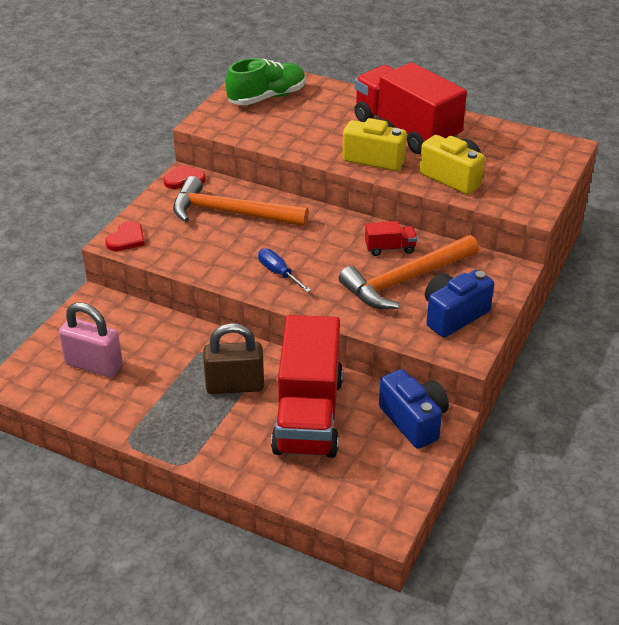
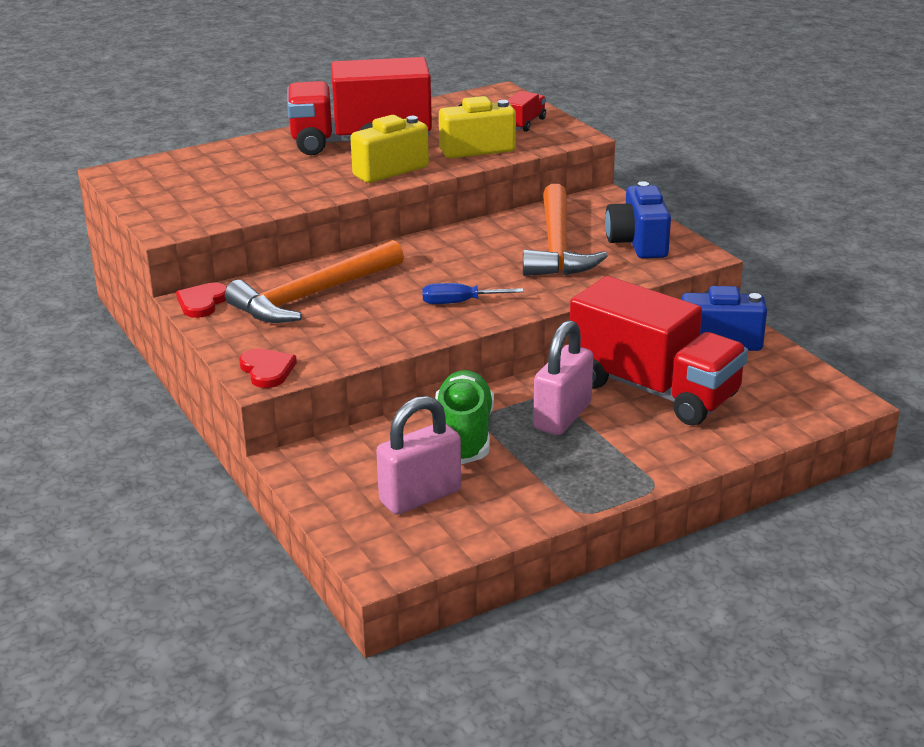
camera: 55 degrees left, 10 degrees down
brown padlock [203,323,264,394] -> pink padlock [533,320,593,435]
green shoe [225,58,306,105] -> green shoe moved to [435,370,494,464]
red truck [365,221,417,256] -> red truck moved to [507,91,546,132]

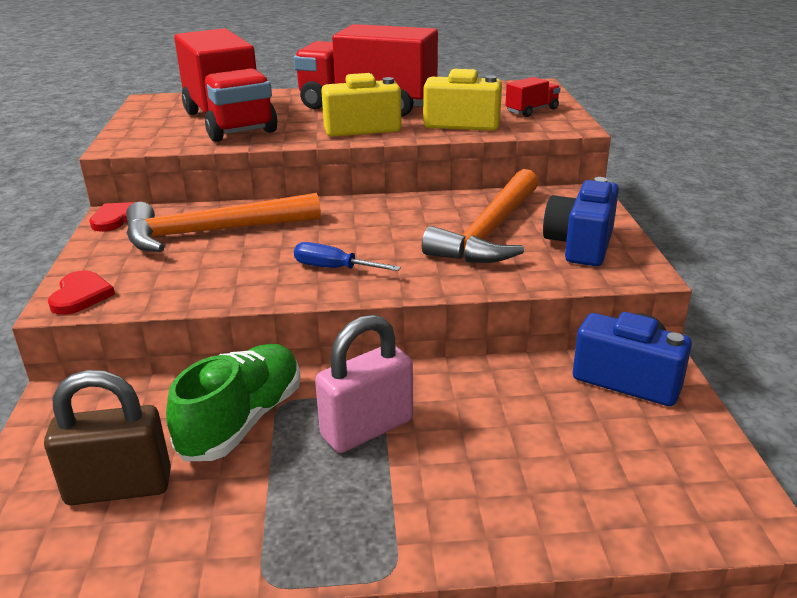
camera: 25 degrees right, 0 degrees up
pink padlock [376,396,461,515] -> brown padlock [44,370,171,505]
red truck [570,276,748,426] -> red truck moved to [174,28,277,142]

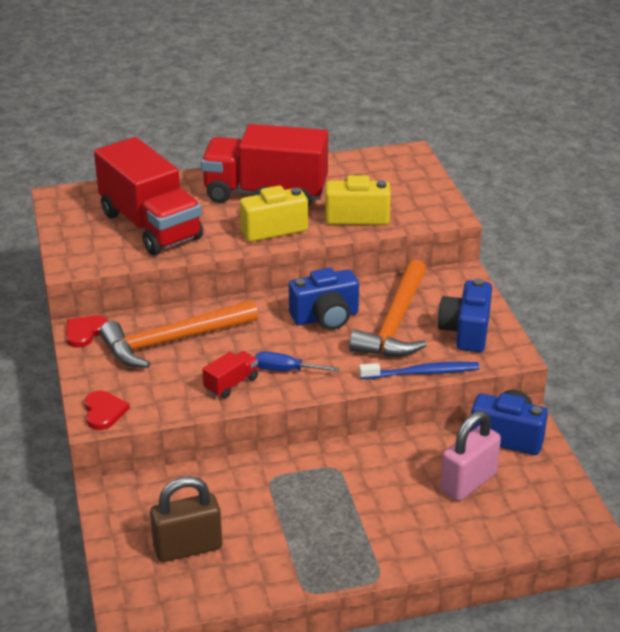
camera: 10 degrees left, 5 degrees up
green shoe [166,344,301,462] -> none
pink padlock [315,314,413,453] -> pink padlock moved to [440,411,501,501]
red truck [505,77,560,117] -> red truck moved to [202,351,258,398]
none -> blue camera [289,268,359,330]
none -> blue toothbrush [359,362,479,379]

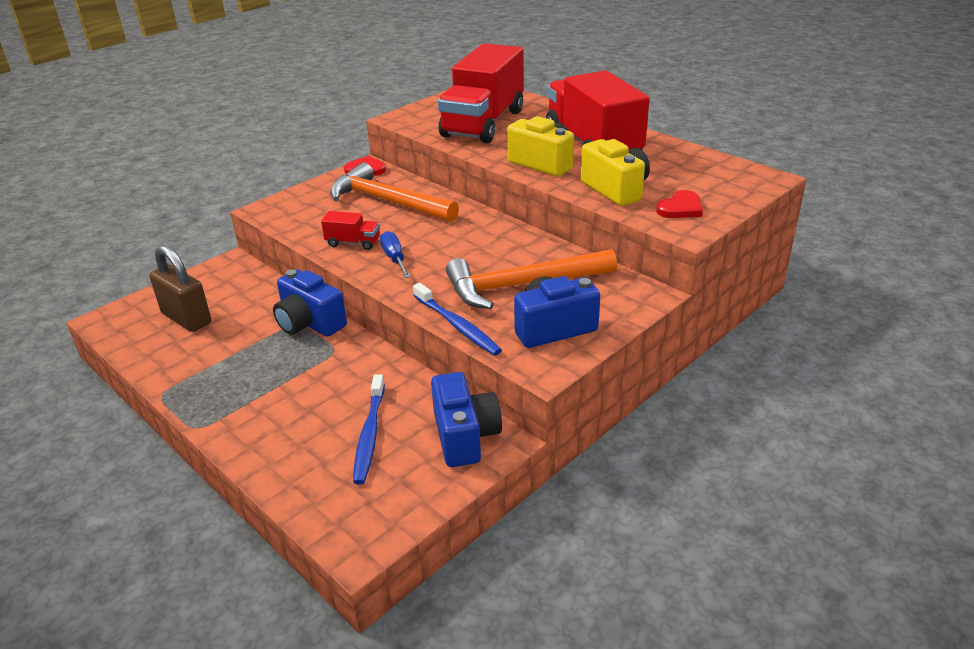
camera: 60 degrees right, 0 degrees up
red heart [84,391,130,430] -> red heart moved to [656,190,703,218]
blue camera [289,268,359,330] -> blue camera moved to [273,269,347,337]
pink padlock [440,411,501,501] -> blue toothbrush [353,374,385,484]

